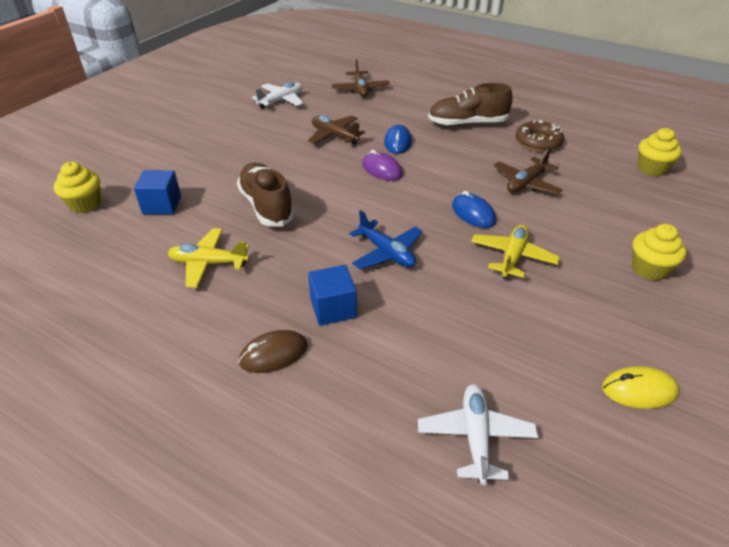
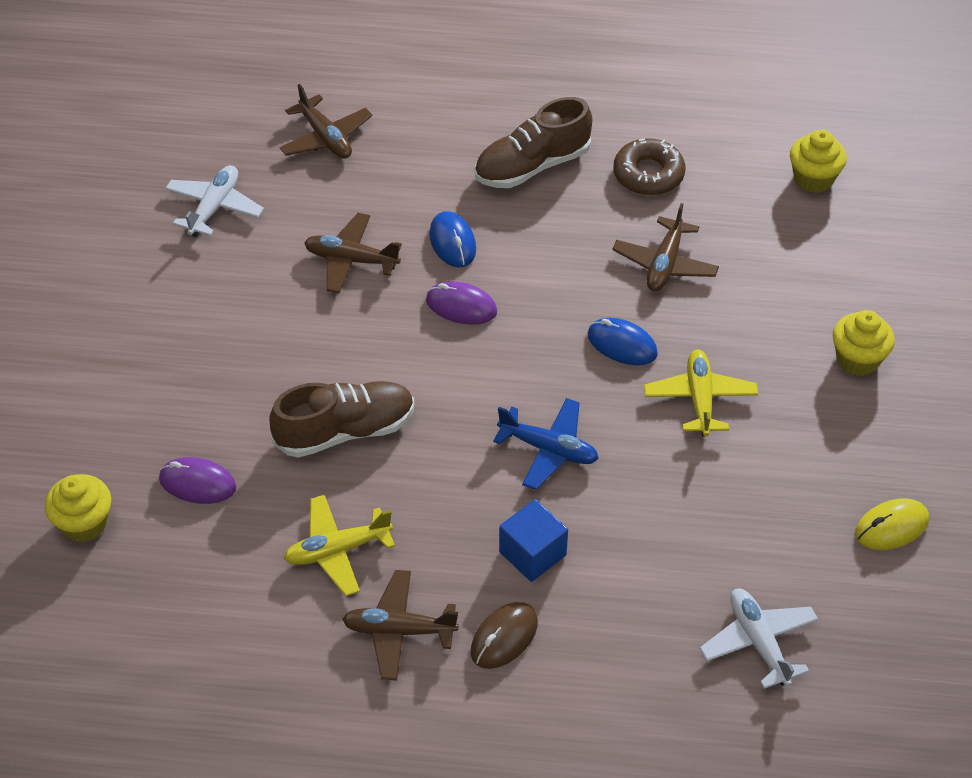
camera: 25 degrees left, 10 degrees up
blue cube [134,170,181,214] -> purple mouse [159,457,236,504]
brown shoe [237,163,295,226] -> brown shoe turned 120 degrees clockwise [269,381,414,458]
none -> brown plane [342,570,459,681]

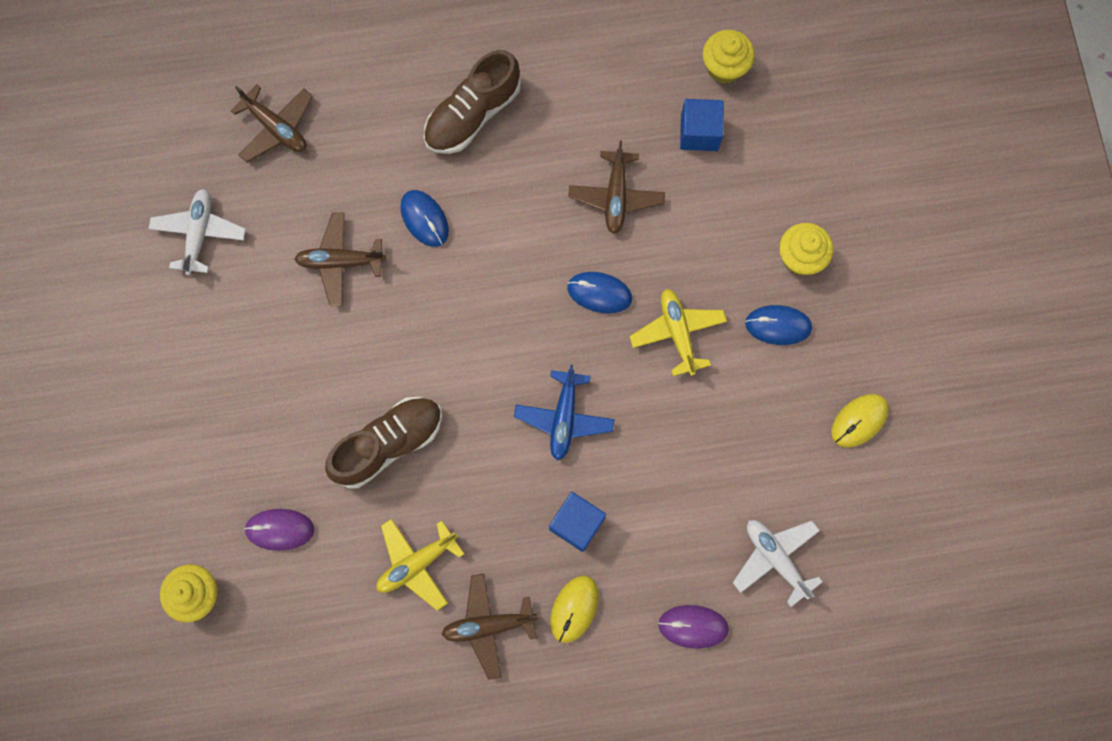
camera: 15 degrees left, 25 degrees up
purple mouse [426,281,497,325] -> purple mouse moved to [658,605,729,649]
brown mouse [471,602,538,669] -> yellow mouse [550,575,599,643]
blue plane [493,398,599,490] -> blue plane turned 90 degrees clockwise [514,365,614,461]
brown donut [613,138,685,195] -> none
none -> blue cube [680,99,724,151]
none -> blue mouse [745,305,812,345]

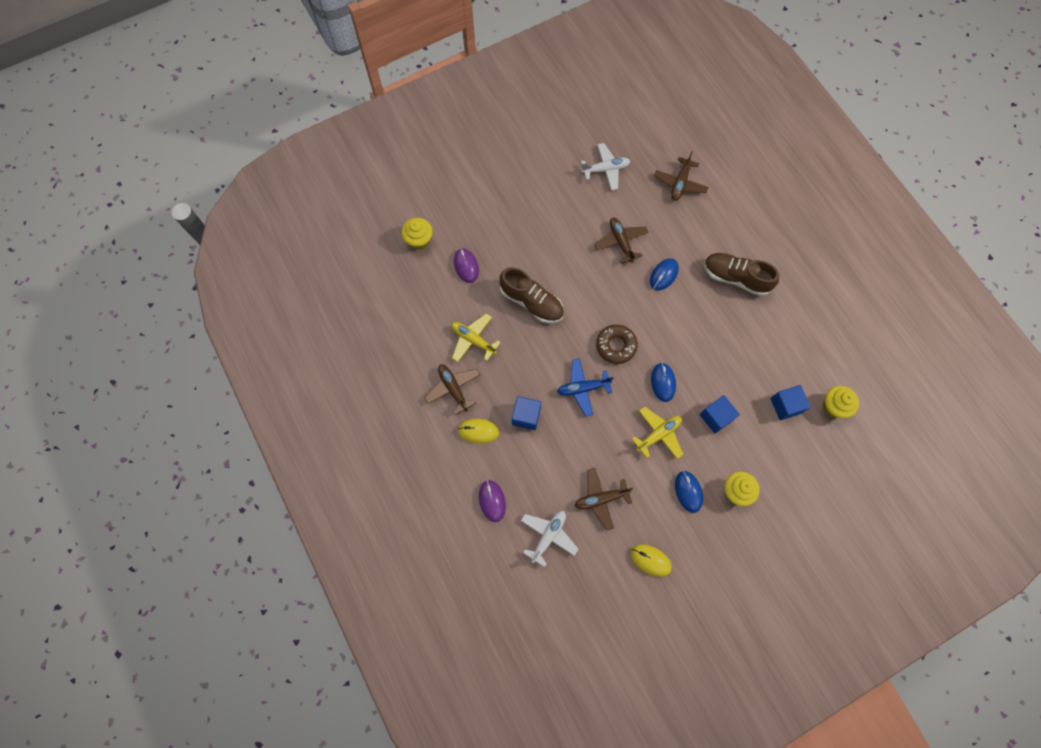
camera: 70 degrees right, 5 degrees down
brown plane [568,141,665,234] -> brown plane moved to [575,468,633,531]
none -> brown donut [596,324,638,364]
none -> blue cube [700,395,740,434]

